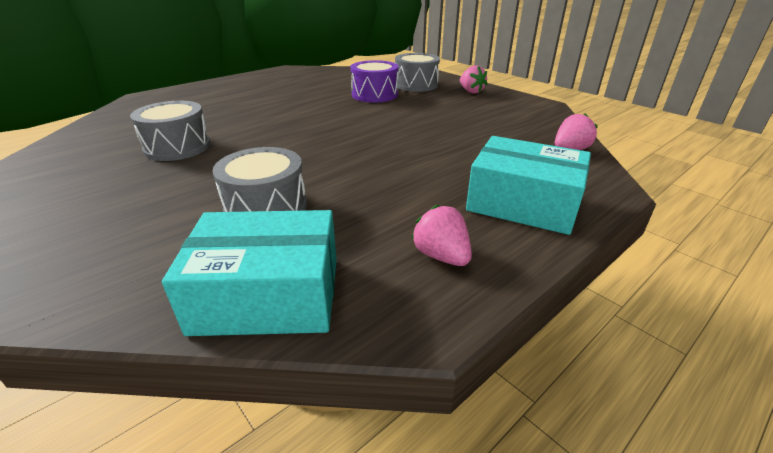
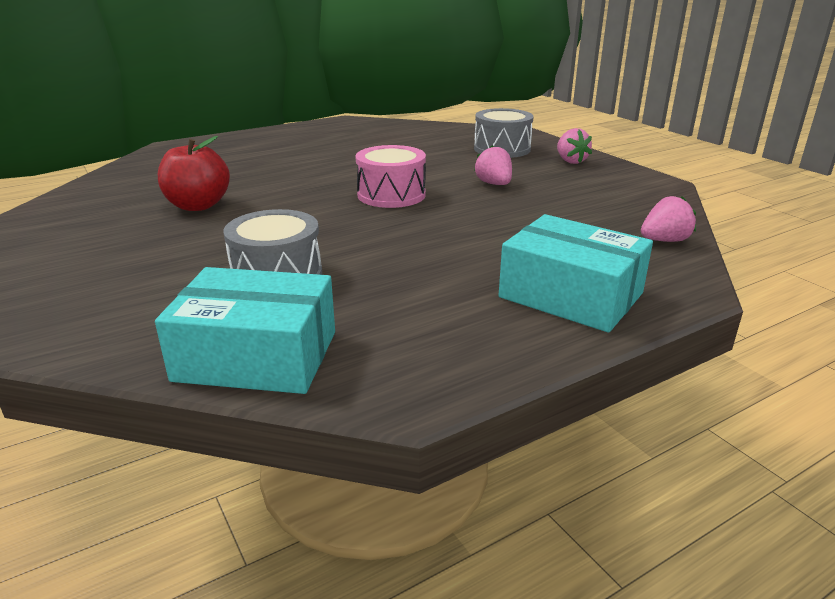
camera: 10 degrees right, 5 degrees down
grey drum [130,101,211,161] -> red apple [158,136,230,211]
purple drum [350,60,398,103] -> none
pink strawberry [411,205,472,266] -> pink strawberry moved to [474,145,512,185]
none -> pink drum [356,145,426,208]

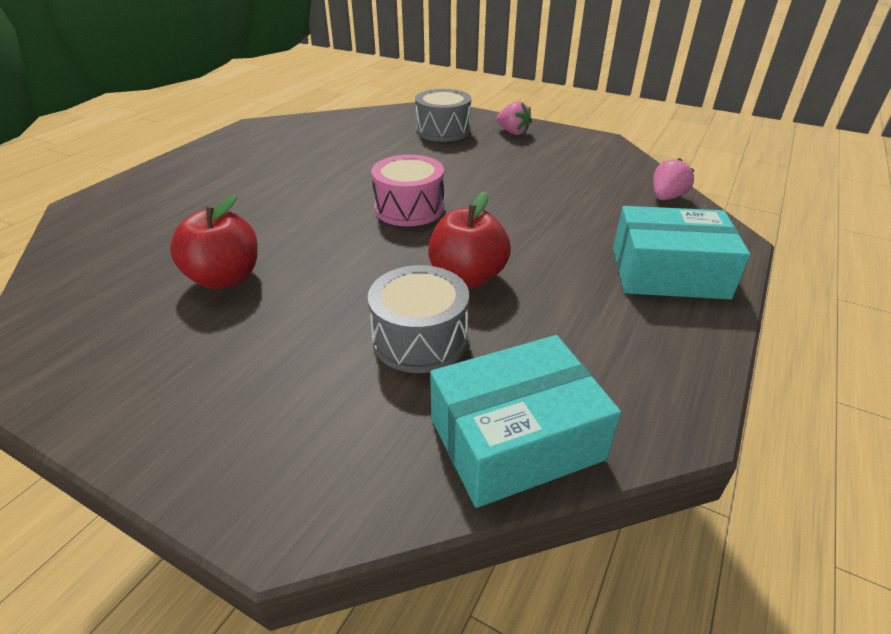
camera: 30 degrees left, 10 degrees up
pink strawberry [474,145,512,185] -> none
none -> red apple [428,191,511,288]

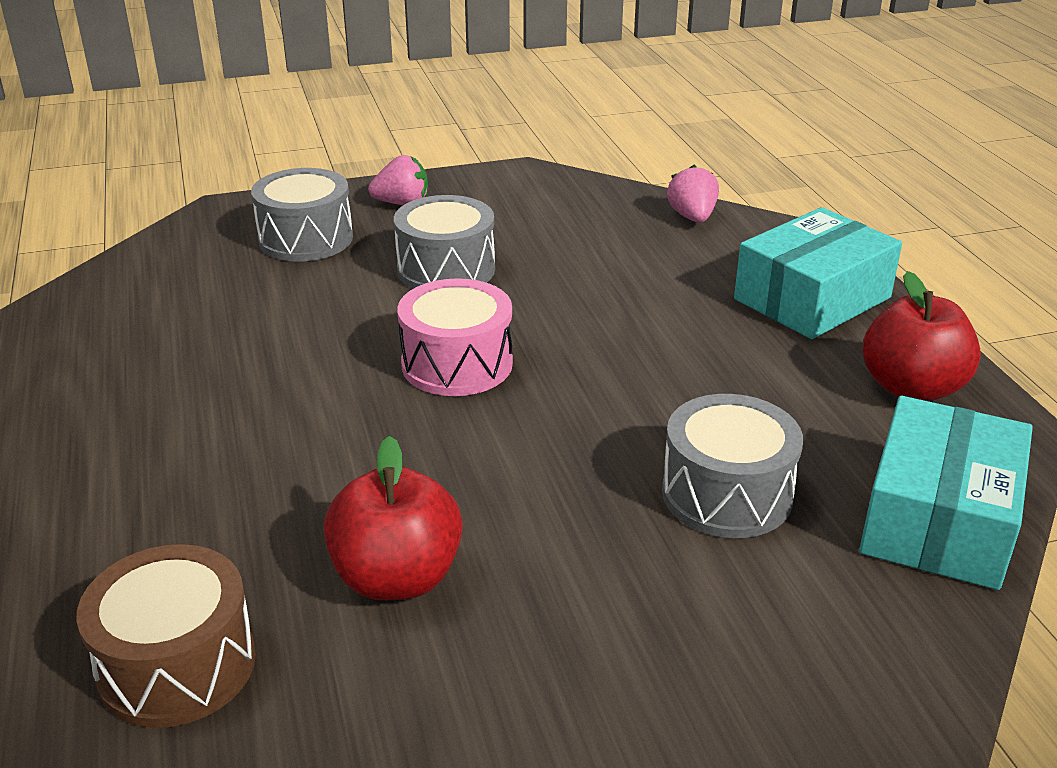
camera: 45 degrees left, 5 degrees down
red apple [428,191,511,288] -> red apple moved to [863,271,981,401]
none -> brown drum [76,544,256,728]
none -> grey drum [394,195,495,289]

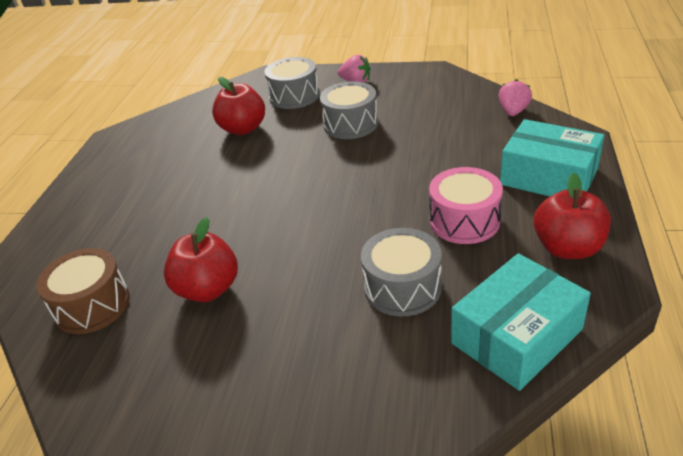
camera: 30 degrees right, 5 degrees up
pink drum [397,278,513,396] -> pink drum moved to [429,167,503,244]
turquoise box [734,207,902,339] -> turquoise box turned 45 degrees clockwise [500,119,604,196]
none -> red apple [212,77,265,135]

